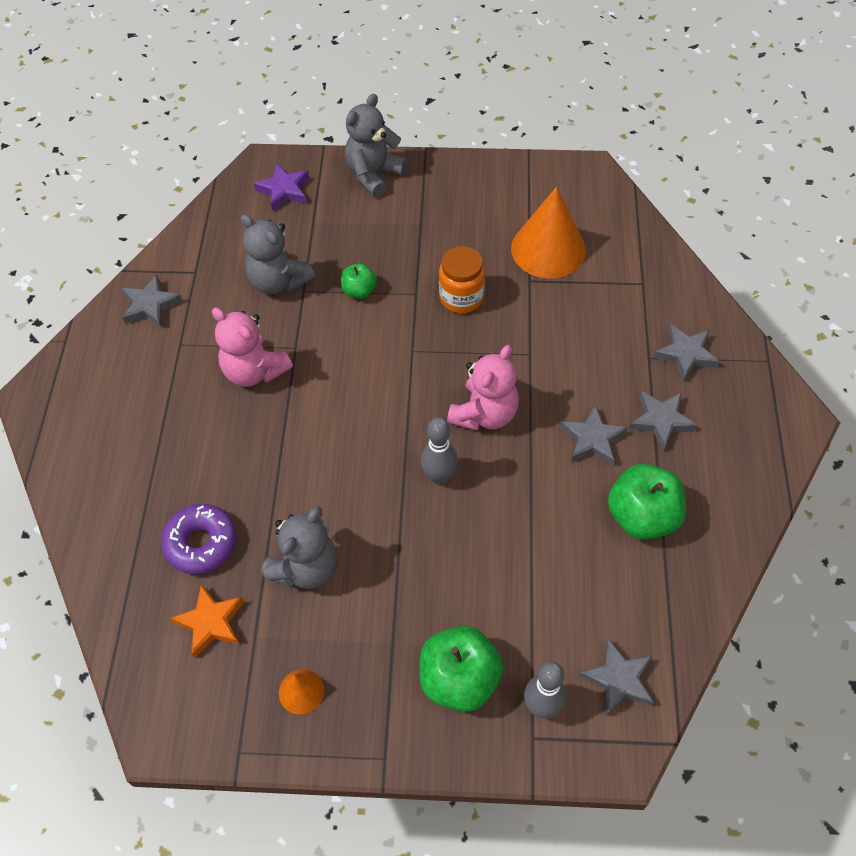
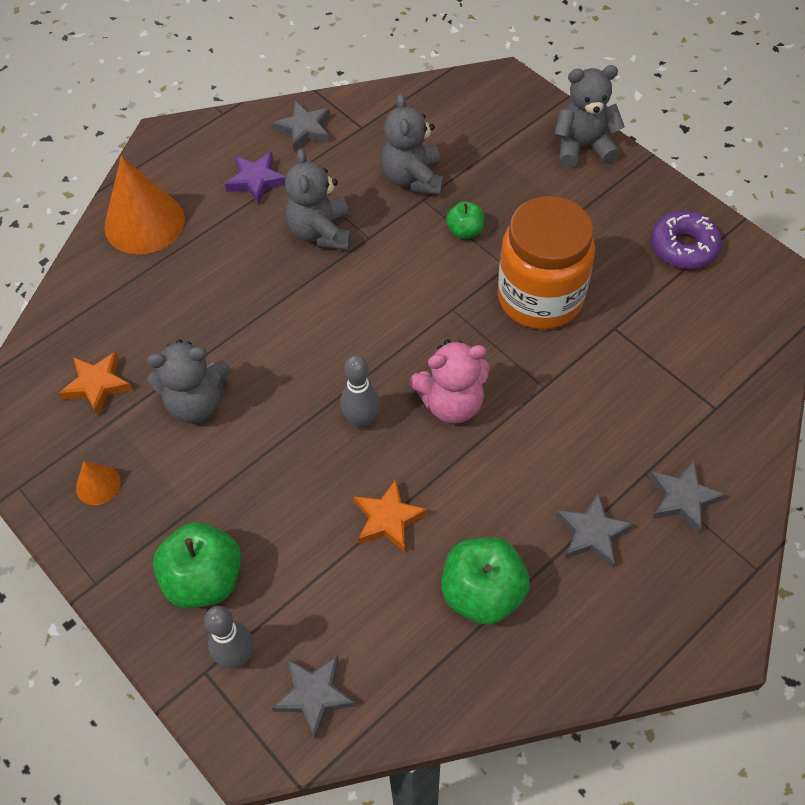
camera: 45 degrees right, 0 degrees up
purple donut [161,504,237,574] -> purple donut moved to [651,211,722,269]
pink teddy bear [212,307,293,387] -> grey teddy bear [285,148,351,250]
purple star [254,163,309,211] -> purple star moved to [225,152,286,205]
orange jar [439,246,485,313] -> orange jar [497,196,595,330], size x1.77
orange cone [511,187,586,278] -> orange cone moved to [104,156,185,254]
grey star [560,405,628,466] -> none
none -> orange star [354,479,428,552]

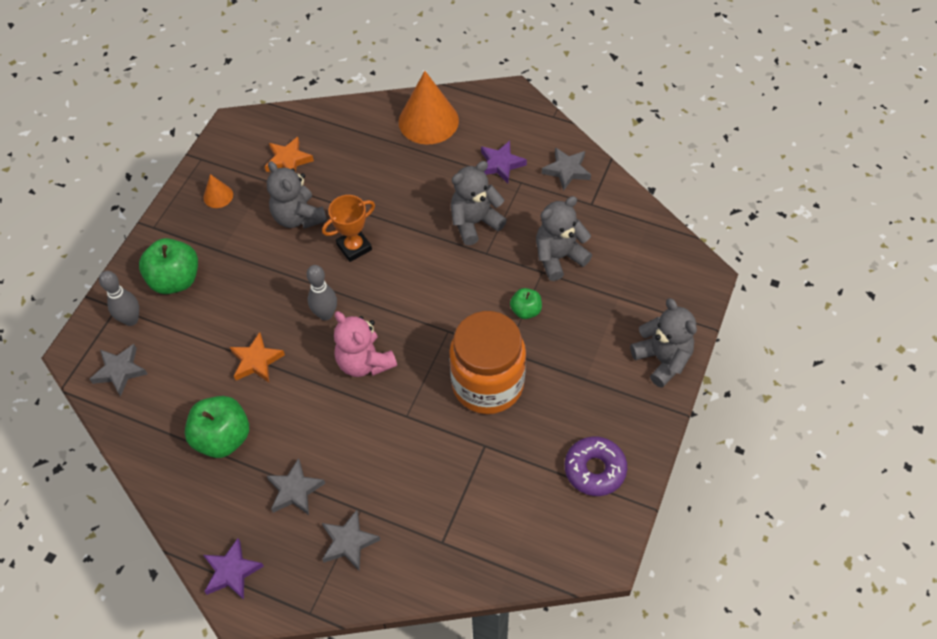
camera: 65 degrees right, 0 degrees up
none -> purple star [203,538,264,600]
none -> orange trophy [322,195,375,262]

